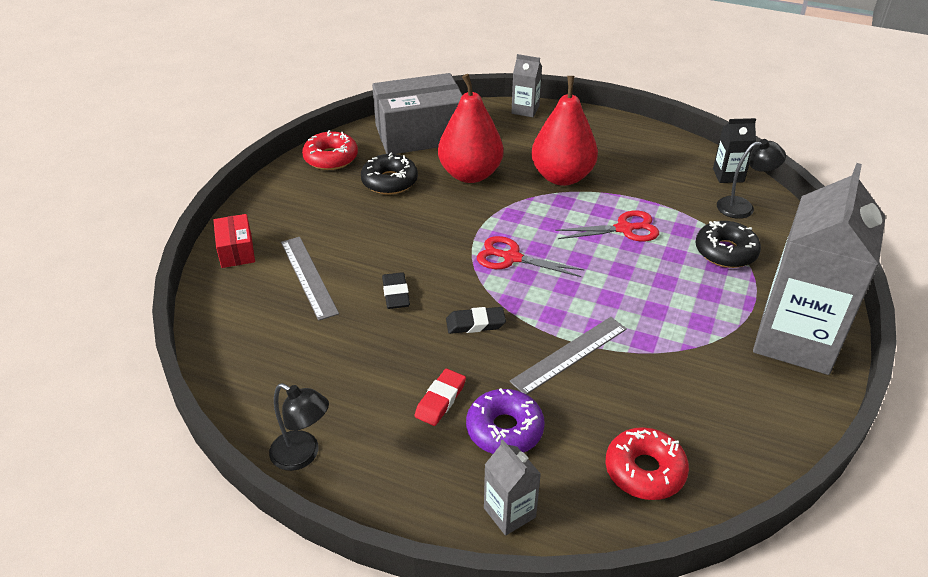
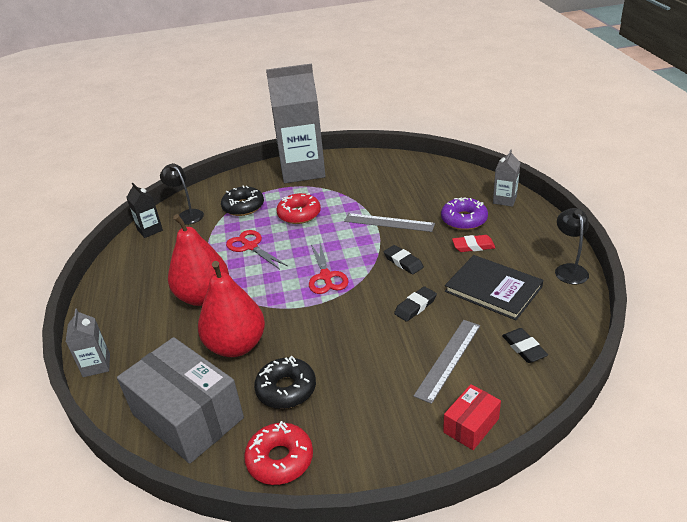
camera: 120 degrees left, 5 degrees down
red donut [606,427,689,500] -> red donut moved to [276,193,321,224]
none -> black book [445,255,543,320]
none -> black eraser [502,328,548,363]

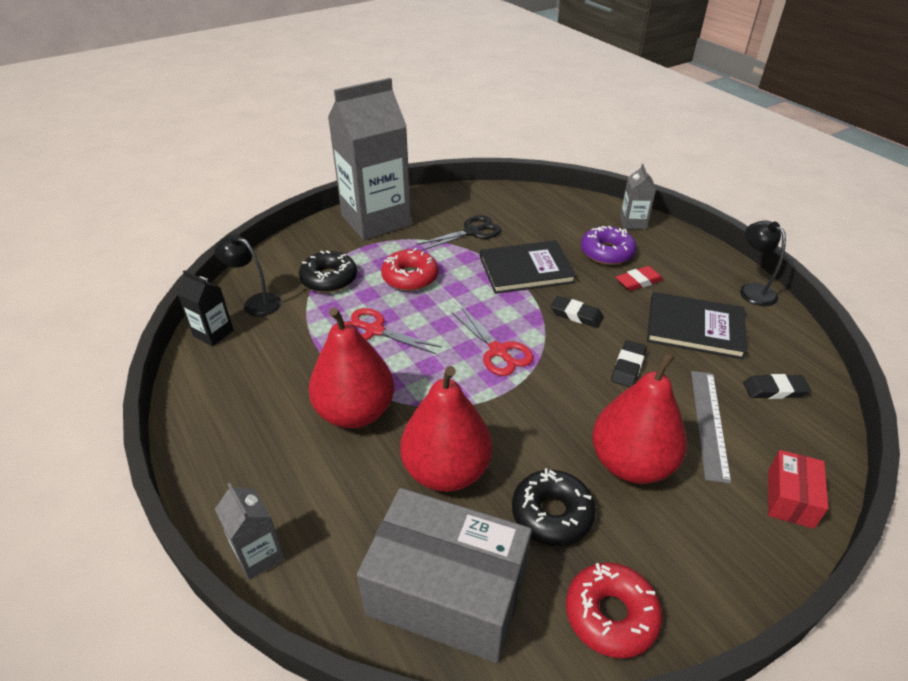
camera: 25 degrees left, 5 degrees up
grey ruler [344,213,435,232] -> black book [480,240,577,294]
black eraser [502,328,548,363] -> black eraser turned 45 degrees counterclockwise [743,374,811,399]
none -> black scissors [417,215,501,251]
none -> red pear [592,351,687,484]

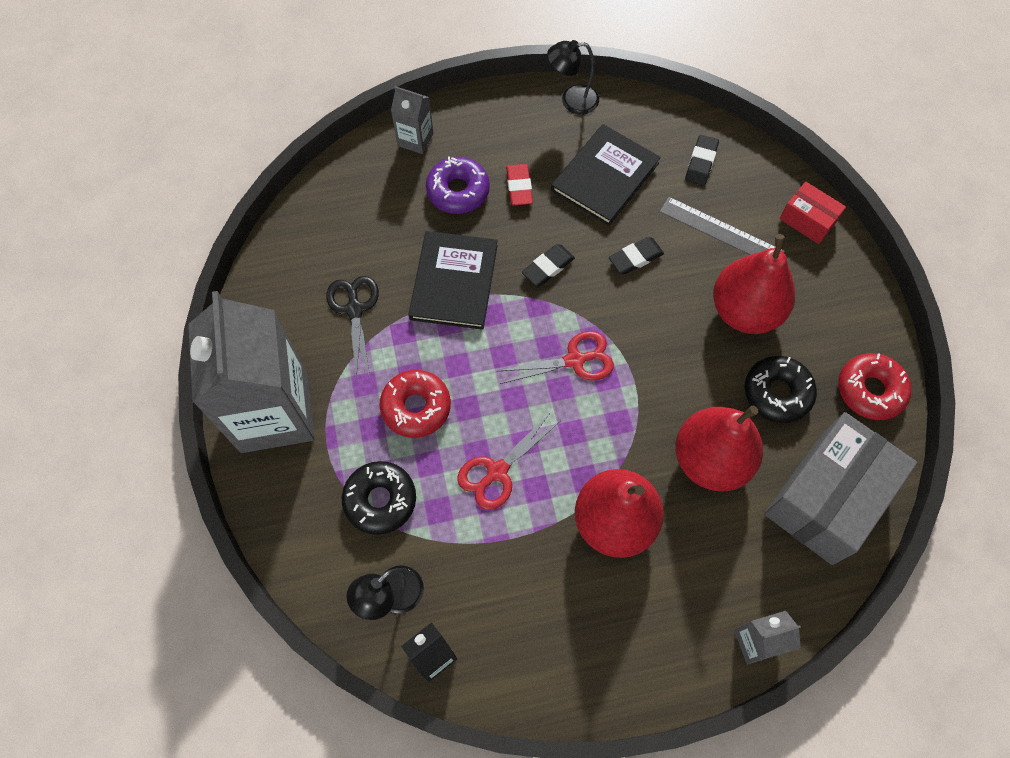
camera: 70 degrees left, 25 degrees up
black eraser [611,340,647,387] -> black eraser turned 75 degrees counterclockwise [609,237,664,275]

